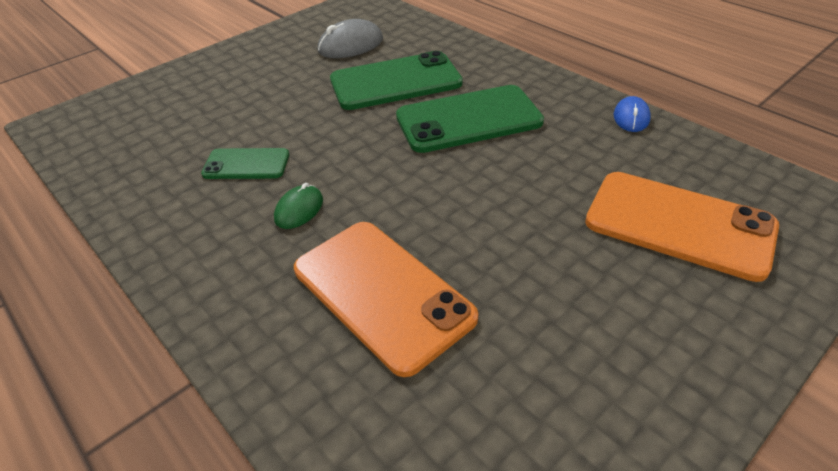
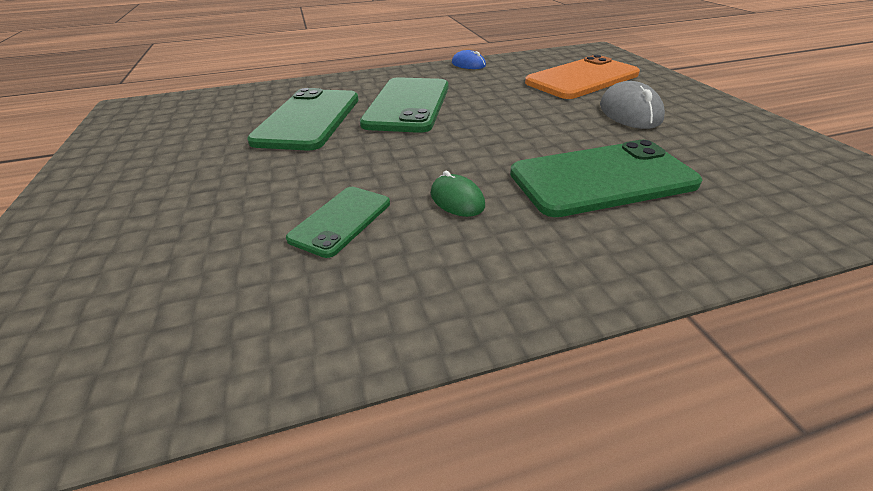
camera: 65 degrees left, 5 degrees down
orange phone [294,222,478,377] -> green phone [510,140,702,217]
grey mouse [318,19,383,58] -> grey mouse moved to [600,81,665,129]

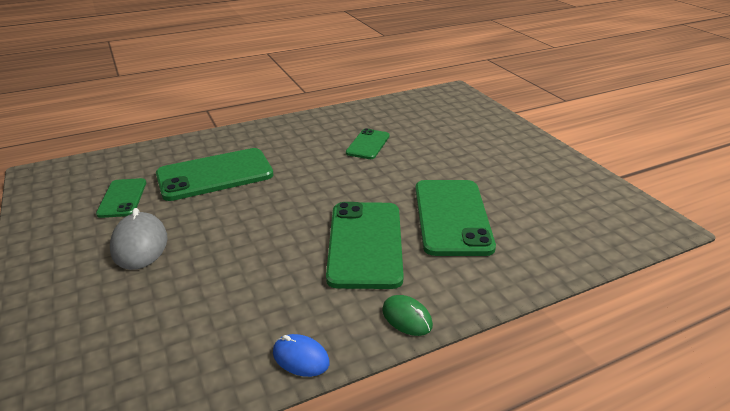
camera: 170 degrees right, 5 degrees down
green mouse [431,171,485,217] -> green mouse moved to [382,295,433,336]
orange phone [525,55,640,99] -> none
none -> green phone [96,178,146,218]

